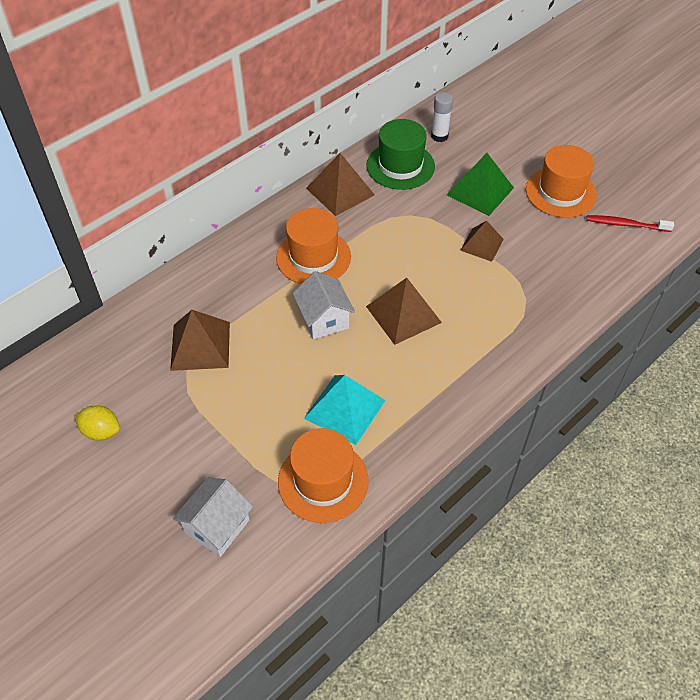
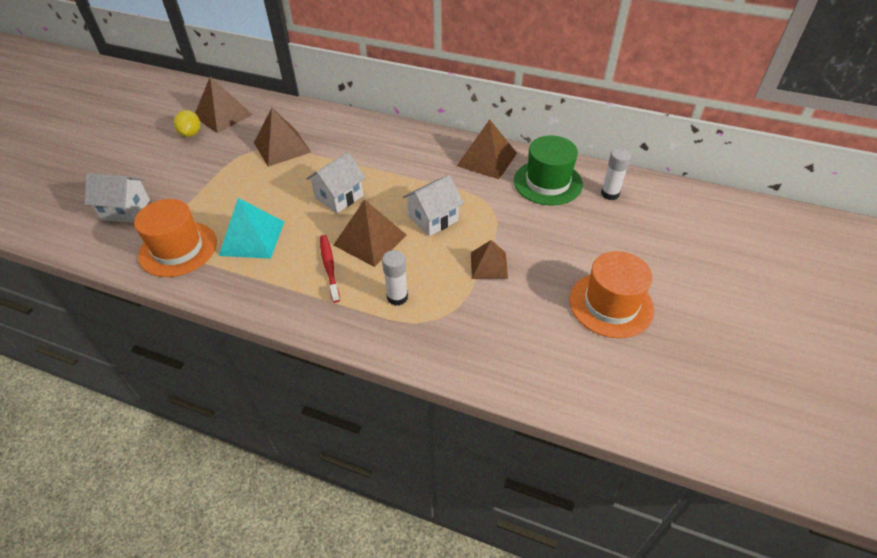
camera: 65 degrees right, 5 degrees down
orange hat [276,208,351,284] -> none
green pyramid [447,153,514,216] -> none
red toothbrush [586,215,674,232] -> red toothbrush moved to [320,235,340,303]
none -> brown pyramid [195,77,253,133]
none -> white glue stick [382,250,408,306]
none -> white house [403,175,464,236]

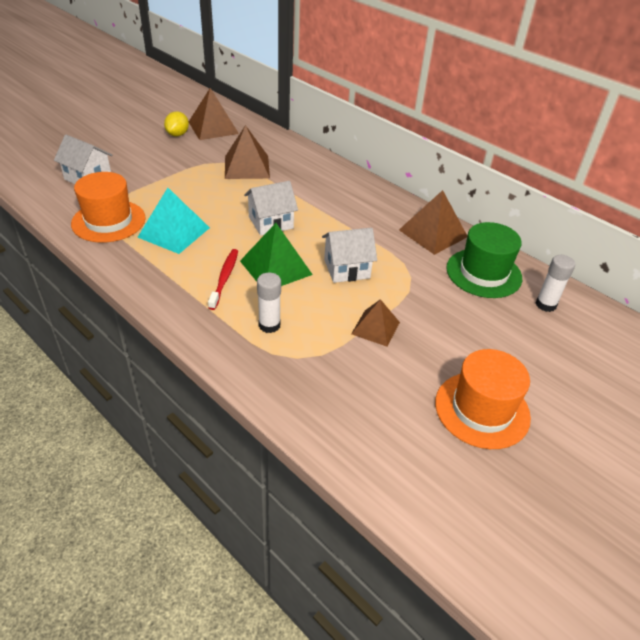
camera: 20 degrees right, 5 degrees down
brown pyramid [334,200,407,267] -> green pyramid [240,223,313,286]

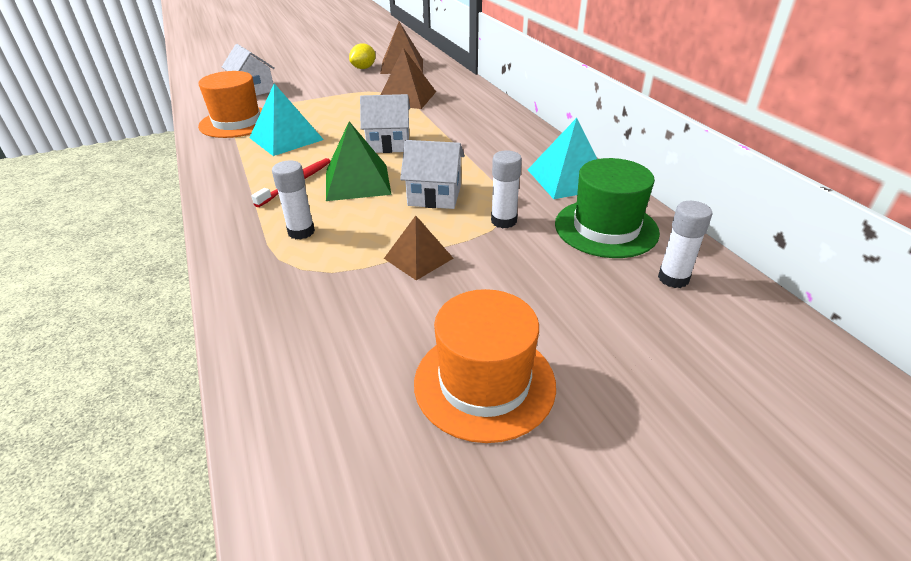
camera: 25 degrees right, 5 degrees down
brown pyramid [399,190,467,255] -> turquoise pyramid [528,118,597,199]
none -> white glue stick [491,150,522,228]

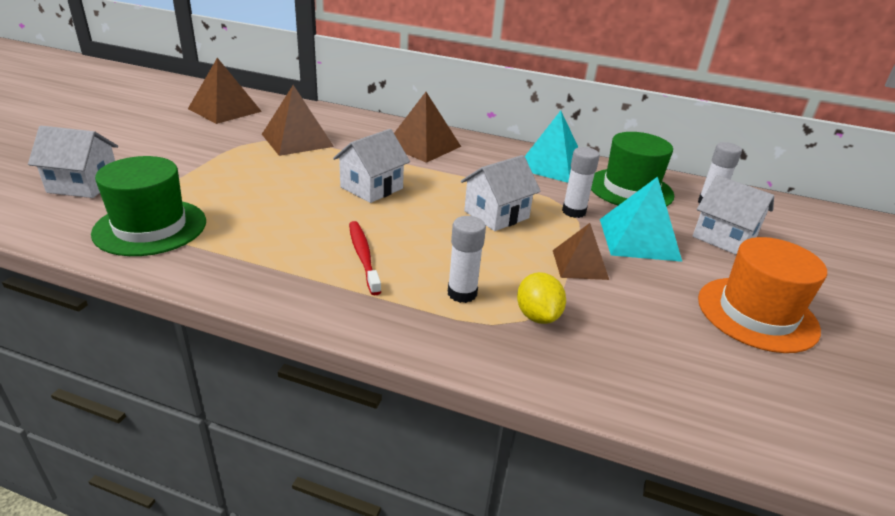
camera: 50 degrees left, 5 degrees down
orange hat [198,71,263,138] -> green hat [91,156,206,256]
turquoise pyramid [249,83,324,156] -> turquoise pyramid moved to [600,177,682,262]
green pyramid [326,122,392,201] -> none
yellow lemon [349,44,376,69] -> yellow lemon moved to [517,272,566,324]
none -> brown pyramid [394,92,461,163]
none -> white house [693,175,774,255]

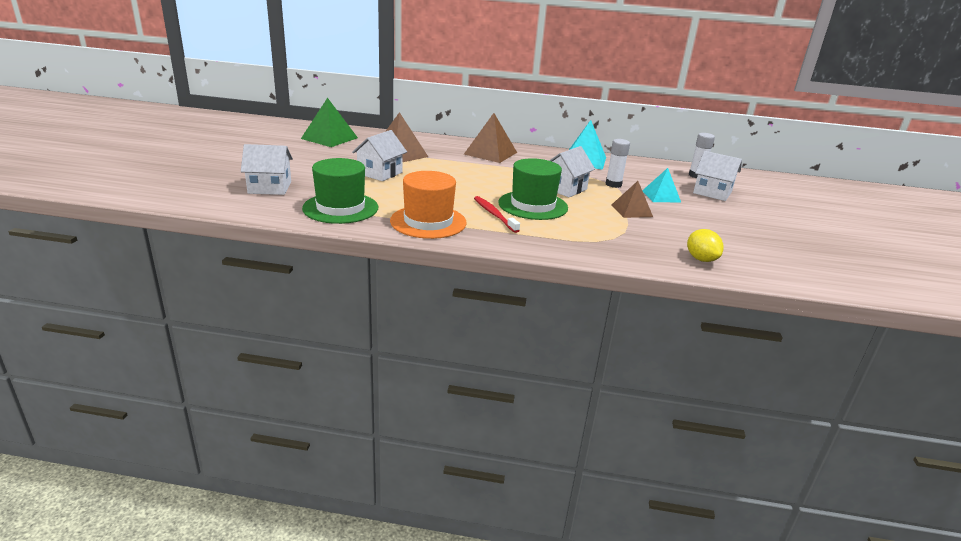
camera: 10 degrees left, 5 degrees down
brown pyramid [188,58,262,124] -> green pyramid [301,98,358,147]
white house [333,129,410,203] -> white house moved to [352,130,407,181]
white glue stick [448,216,486,303] -> none
yellow lemon [517,272,566,324] -> yellow lemon moved to [687,229,724,262]
green hat [591,132,674,207] -> green hat moved to [498,158,568,220]
turquoise pyramid [600,177,682,262] -> turquoise pyramid [642,168,681,202], size x0.65
orange hat [698,237,827,353] -> orange hat moved to [390,171,467,239]

